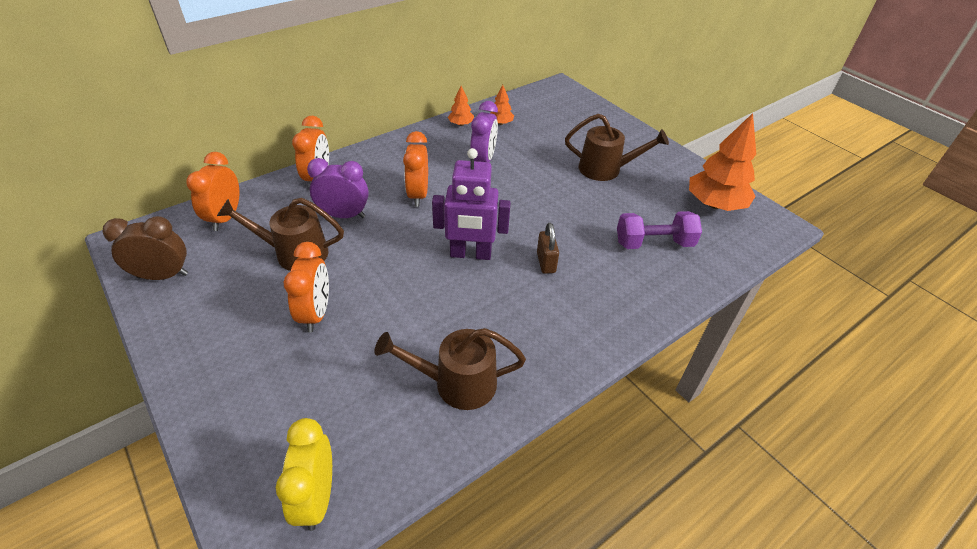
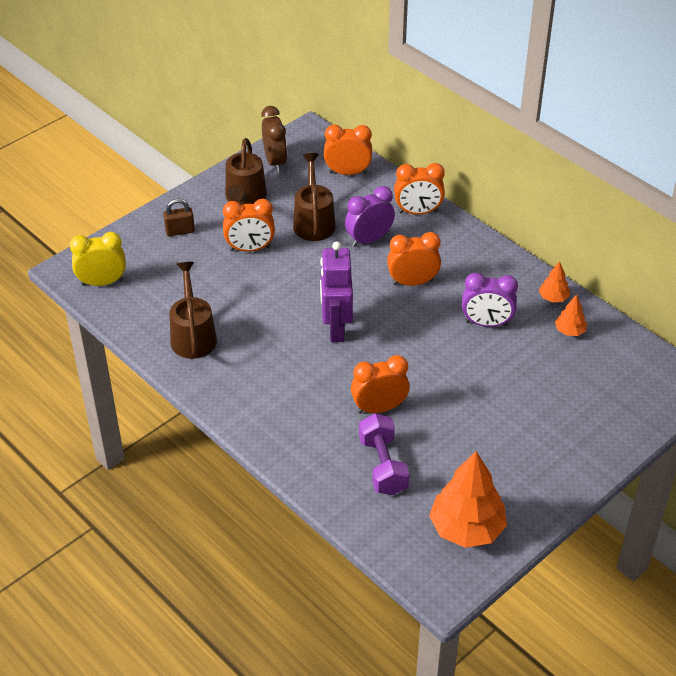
camera: 85 degrees right, 0 degrees up
purple clock [307,158,369,218] -> purple clock turned 120 degrees counterclockwise [345,186,395,247]
brown padlock [537,223,559,274] -> brown padlock moved to [163,198,195,236]
brown watering can [565,114,669,181] -> brown watering can moved to [225,138,267,205]
none -> orange clock [351,355,410,414]

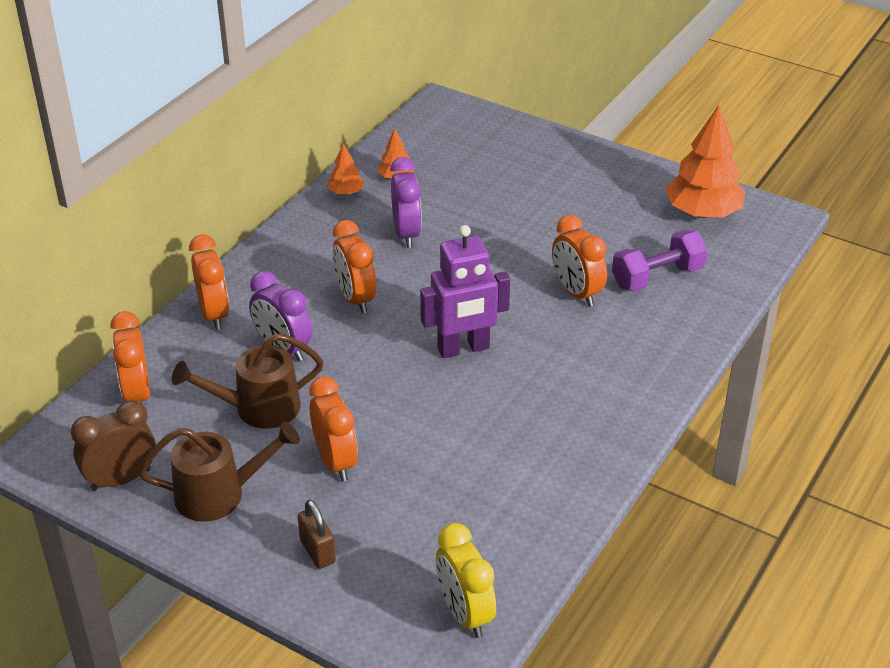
camera: 105 degrees left, 5 degrees down
brown watering can [170,262,217,359] -> none

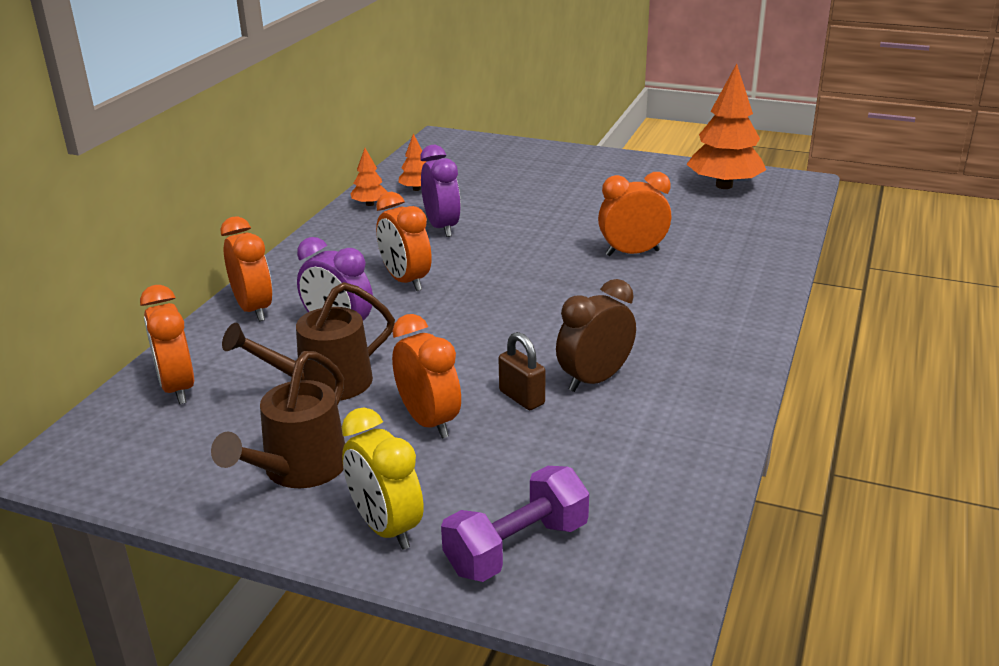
camera: 10 degrees left, 10 degrees down
brown clock [71,401,156,491] -> brown clock moved to [556,279,636,392]
brown watering can [138,422,300,522] -> brown watering can turned 135 degrees clockwise [211,351,345,488]
brown padlock [298,500,336,569] -> brown padlock moved to [499,332,545,410]
purple robot [420,225,510,358] -> none
yellow clock [436,523,496,638] -> yellow clock moved to [342,407,424,550]
orange clock [552,215,607,307] -> orange clock turned 120 degrees clockwise [598,172,671,256]
purple dumbbell [612,230,707,292] -> purple dumbbell moved to [441,466,589,582]

